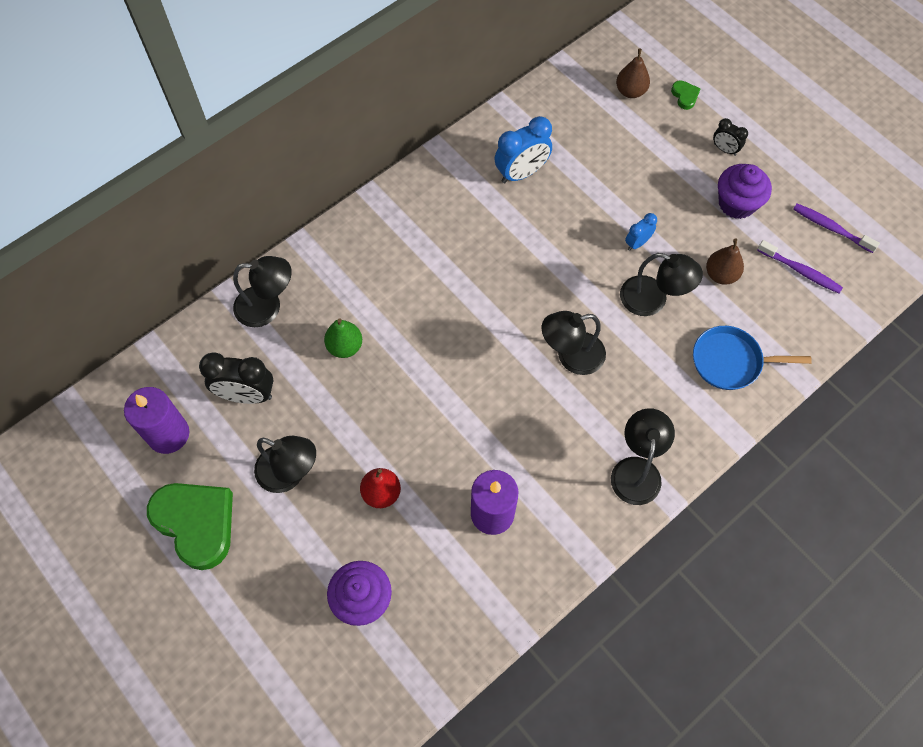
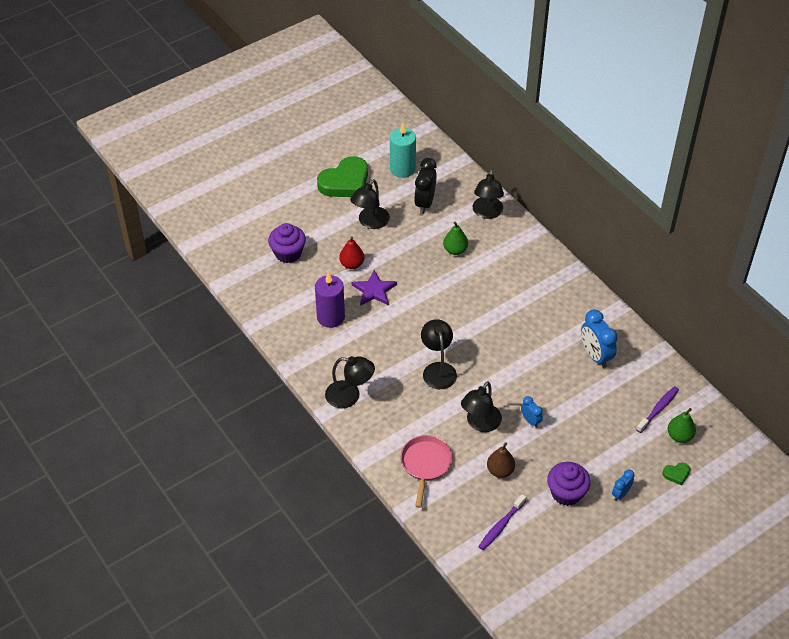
camera: 95 degrees right, 15 degrees down
purple candle [124,387,189,454] -> turquoise candle [390,123,416,178]
brown pear [616,49,650,98] -> green pear [668,408,696,443]
blue pan [693,326,812,390] -> pink pan [401,435,453,508]
black clock [713,118,748,156] -> blue clock [612,470,635,501]
purple toothbrush [793,204,880,253] -> purple toothbrush moved to [636,386,679,433]
none -> purple star [352,270,397,306]

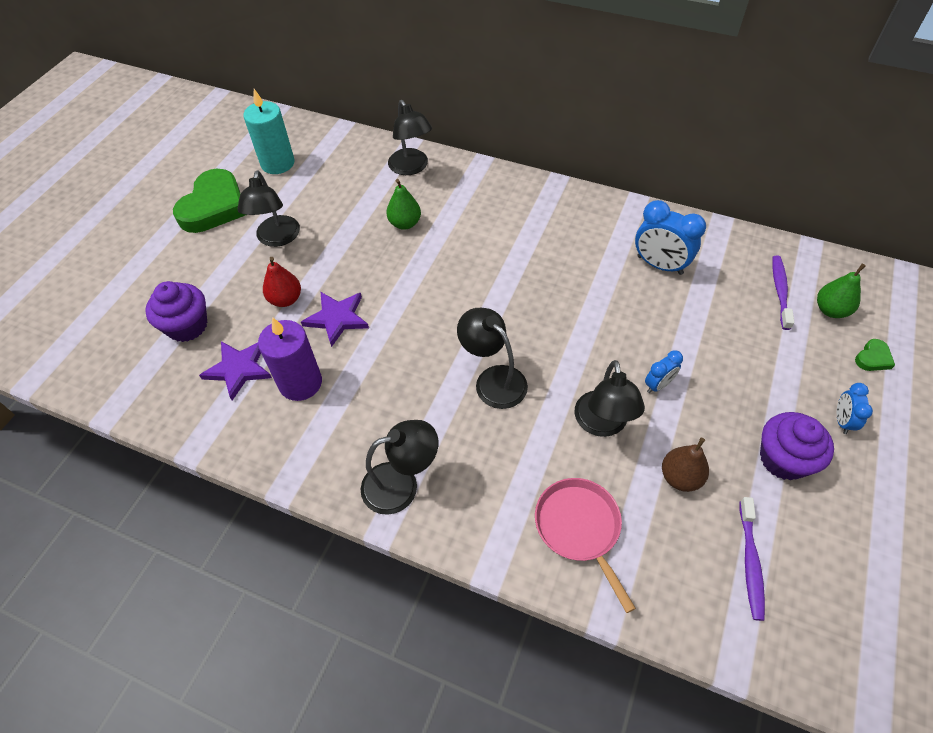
camera: 30 degrees left, 5 degrees up
black clock [414,158,437,214] -> none
blue clock [521,396,543,428] -> blue clock turned 120 degrees clockwise [645,350,683,393]
none -> purple star [199,341,272,400]

